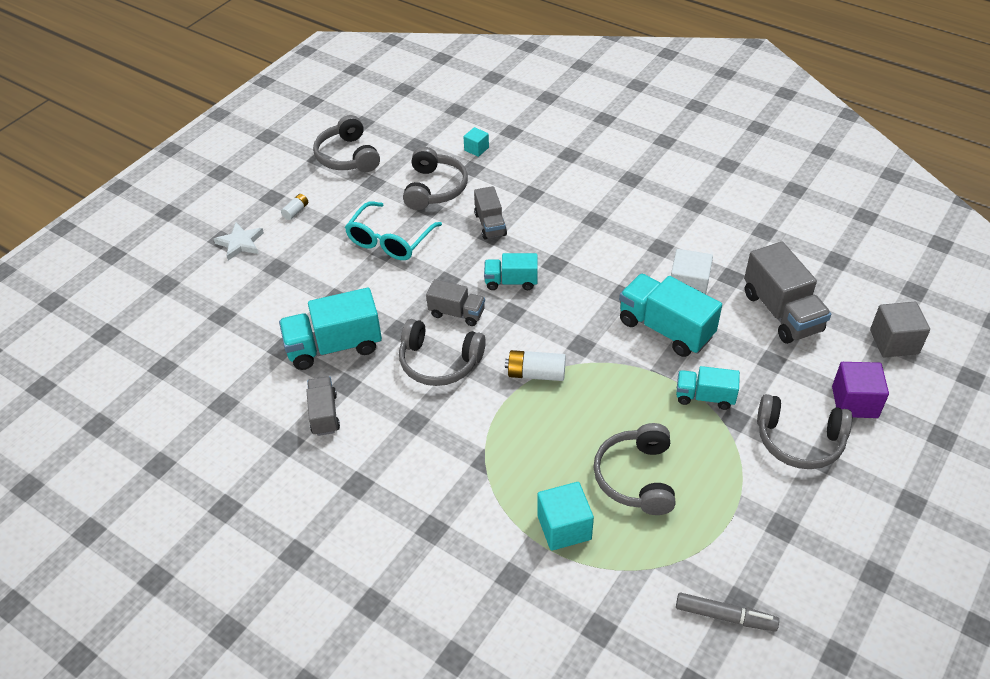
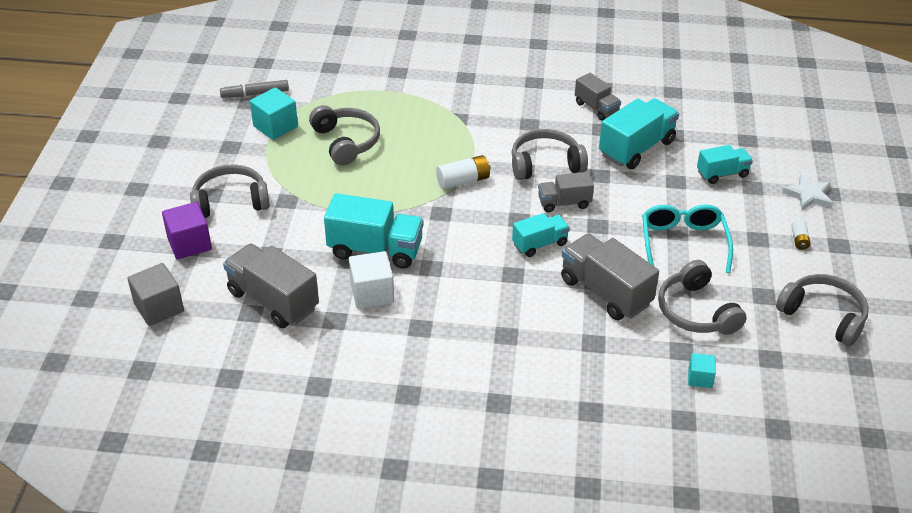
camera: 150 degrees right, 5 degrees down
grey truck [474,186,507,240] -> grey truck [561,233,659,320], size x1.69
turquoise cube [537,482,594,551] -> turquoise cube moved to [250,87,298,140]
turquoise truck [676,366,740,410] -> turquoise truck moved to [697,145,753,184]

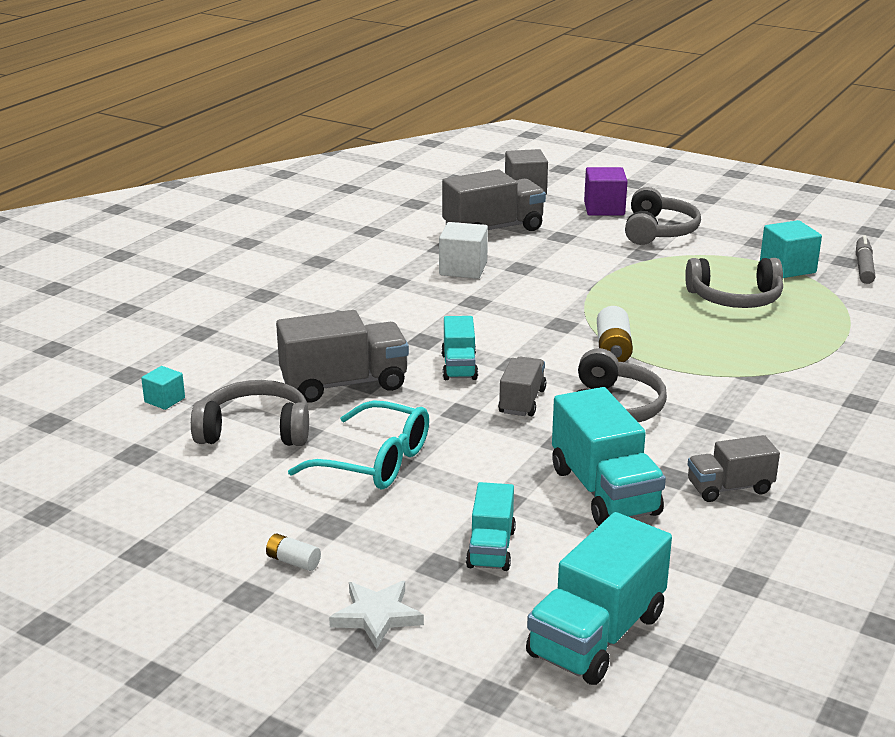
camera: 115 degrees right, 15 degrees down
turquoise truck [324,193,423,269] -> turquoise truck moved to [526,512,672,685]
grey headphones [776,274,869,346] -> none

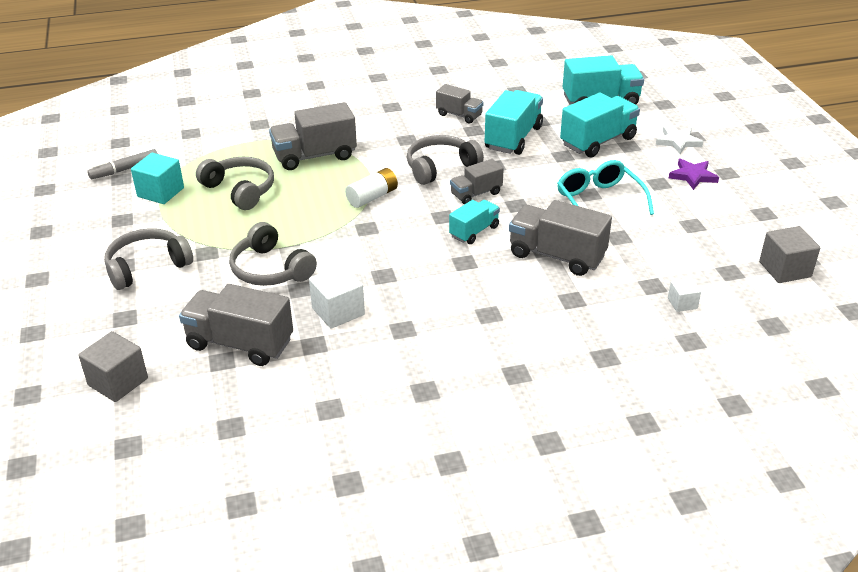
camera: 135 degrees left, 10 degrees up
turquoise cube [141,366,185,410] -> white cube [668,278,701,312]
grey headphones [191,380,309,446] -> grey headphones moved to [229,222,317,286]
white battery [266,534,321,571] -> purple star [669,158,719,190]
turquoise truck [466,482,516,571] -> turquoise truck [560,93,640,157], size x1.69
purple cube [584,167,627,215] -> none
none -> grey truck [269,102,357,170]
none -> grey cube [759,226,820,283]

